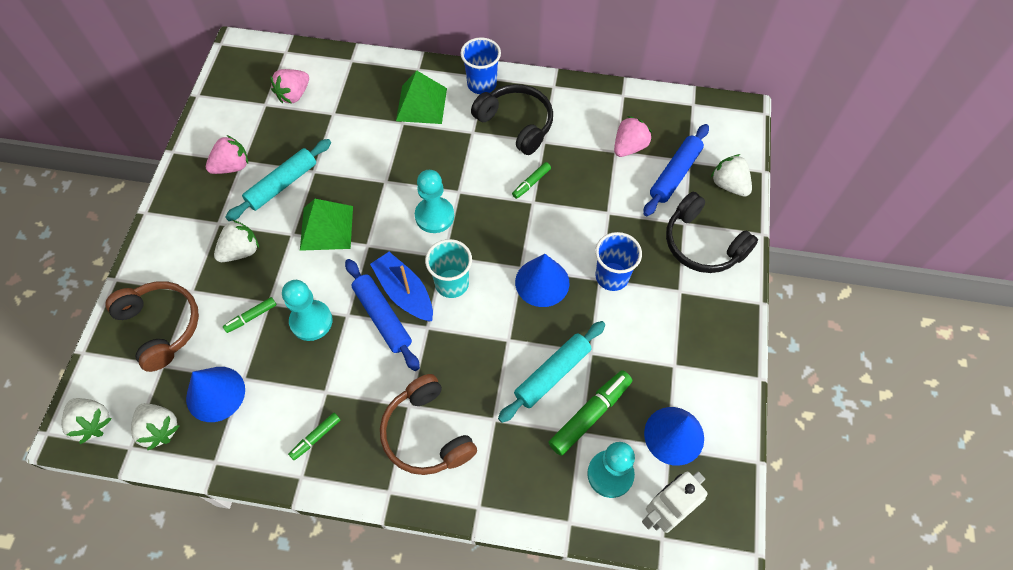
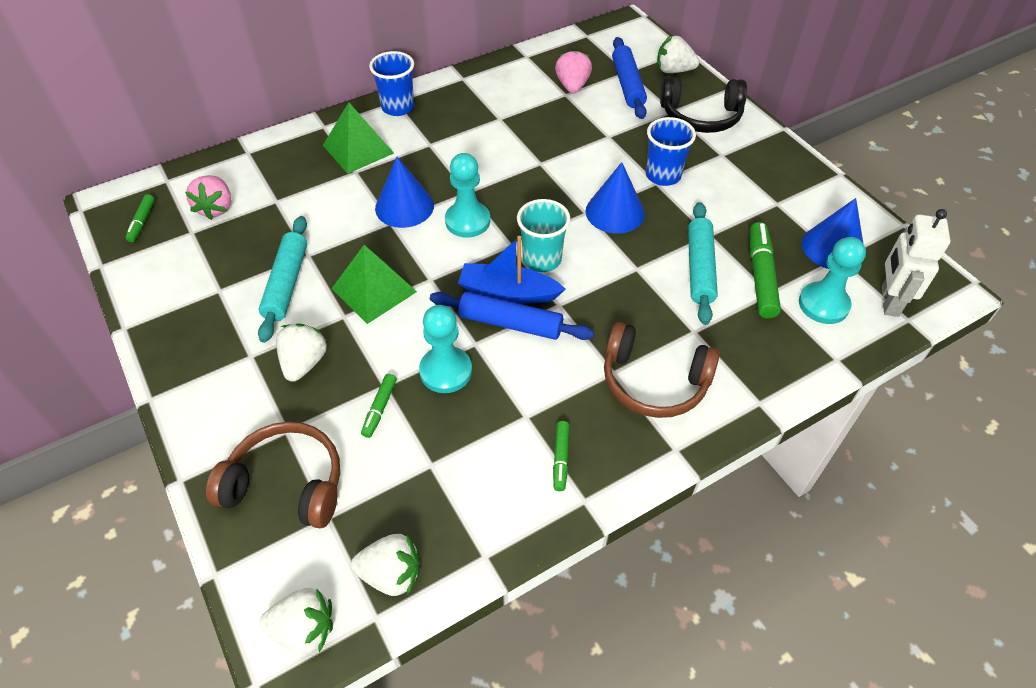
camera: 40 degrees left, 10 degrees down
blue cone [186,367,245,422] -> blue cone moved to [375,157,434,228]
pink strawberry [206,135,248,174] -> none
black headphones [471,84,553,155] -> none
green marker [512,162,551,199] -> green marker moved to [125,194,155,242]

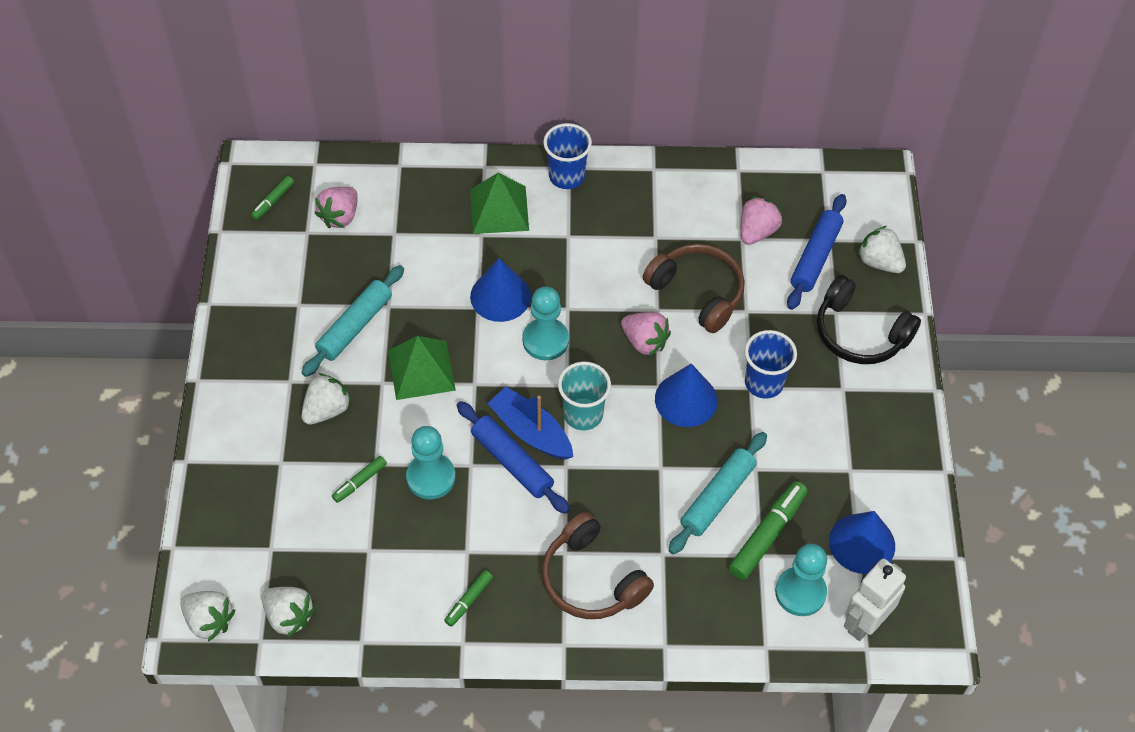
camera: 30 degrees right, 5 degrees up
brown headphones [206,422,340,528] -> brown headphones moved to [643,244,745,333]
none -> pink strawberry [621,312,671,357]

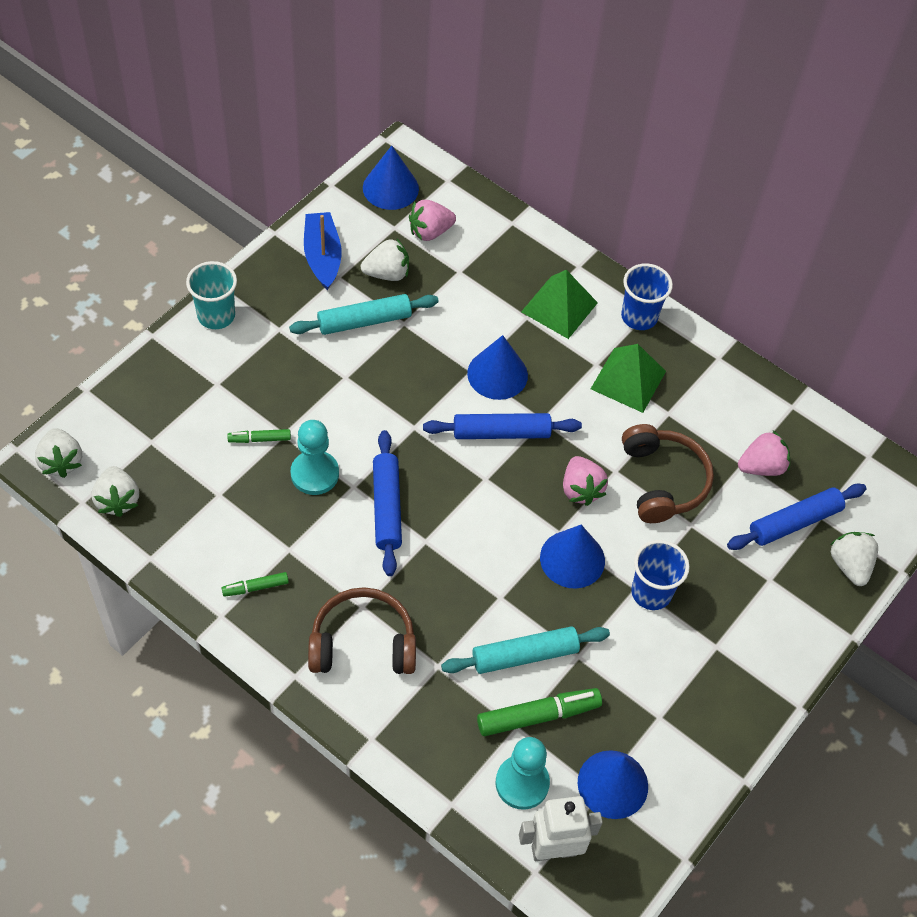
camera: 35 degrees right, 0 degrees up
green marker [251,176,294,220] -> blue cone [363,145,419,210]
white strawberry [301,373,352,425] -> white strawberry moved to [361,238,409,281]
green pyramid [388,336,456,400] -> green pyramid moved to [591,344,666,413]
blue boat [487,387,573,460] -> blue boat moved to [304,212,341,290]
turquoise pawn [523,287,569,360] -> blue rolling pin [423,413,582,439]
brown headphones [542,512,654,619] -> brown headphones turned 90 degrees clockwise [308,587,416,674]
turquoise cup [558,362,611,430] -> turquoise cup moved to [186,261,237,329]
black headphones [817,275,921,364] -> none

